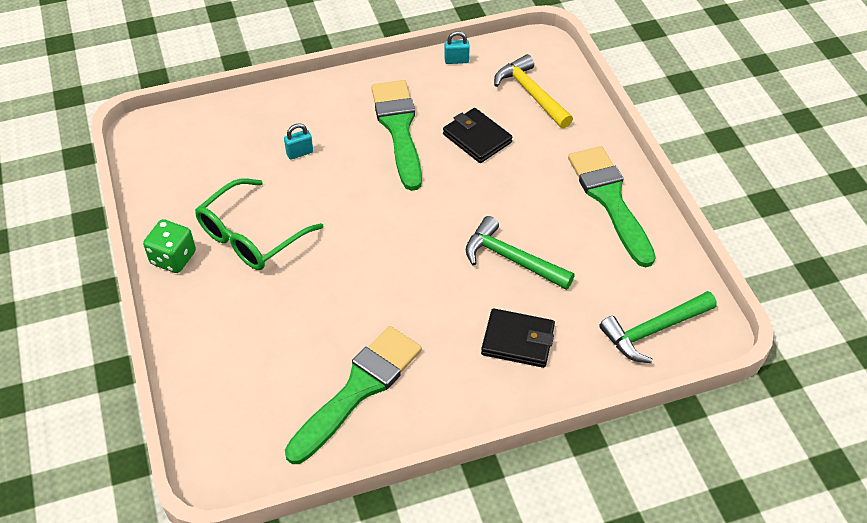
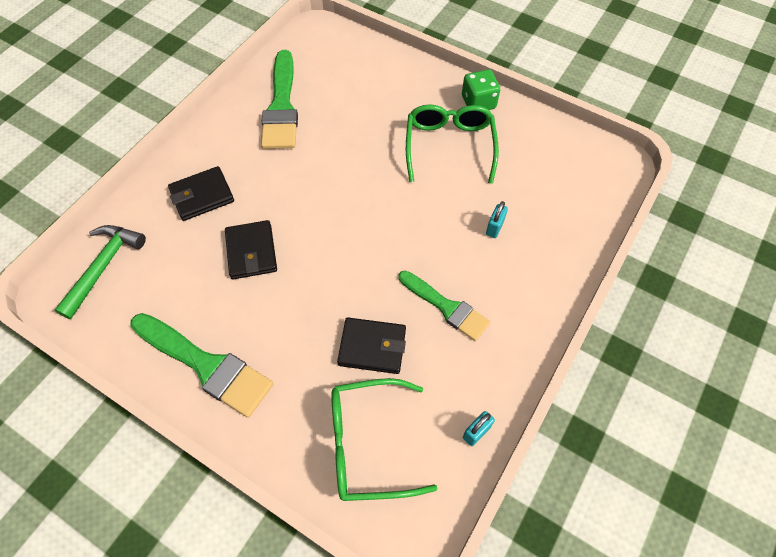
camera: 140 degrees right, 10 degrees up
green brush [371,80,422,191] -> green brush [399,271,490,341], size x0.66
green hammer [466,216,575,290] -> black wallet [225,220,277,279]
yellow hammer [494,54,573,129] -> green glasses [331,378,438,501]

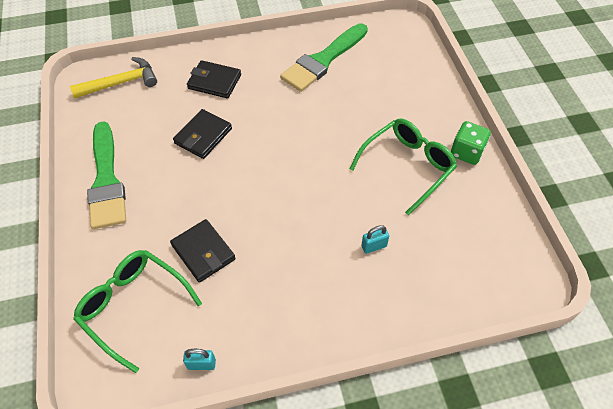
camera: 45 degrees right, 5 degrees down
green hammer [55,225,146,319] -> yellow hammer [70,57,157,98]
green brush [399,271,490,341] -> none

